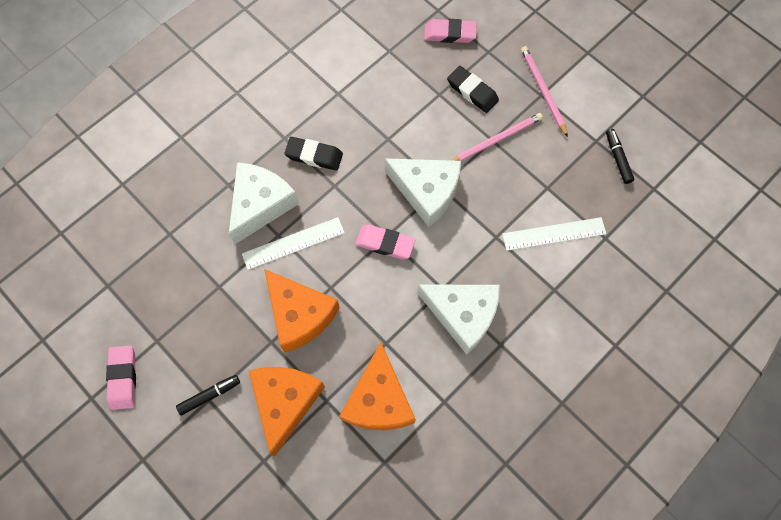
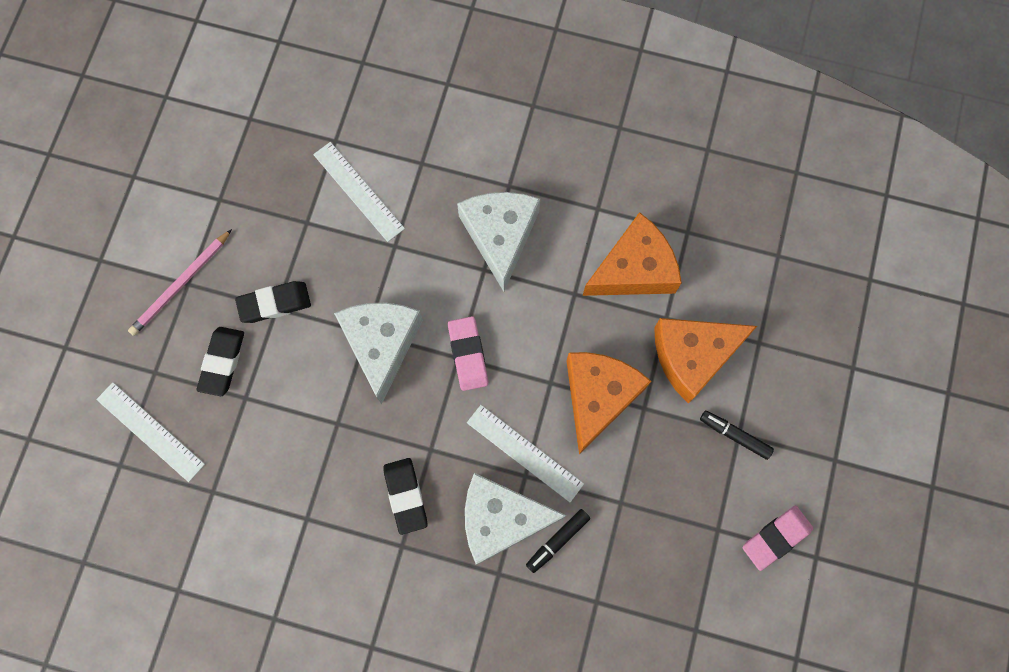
camera: 120 degrees left, 5 degrees up
pink eraser [424,19,477,43] -> white ruler [96,382,205,482]
pink pencil [451,113,543,161] -> black eraser [235,281,311,323]
black marker [606,129,634,184] -> black marker moved to [526,509,590,573]

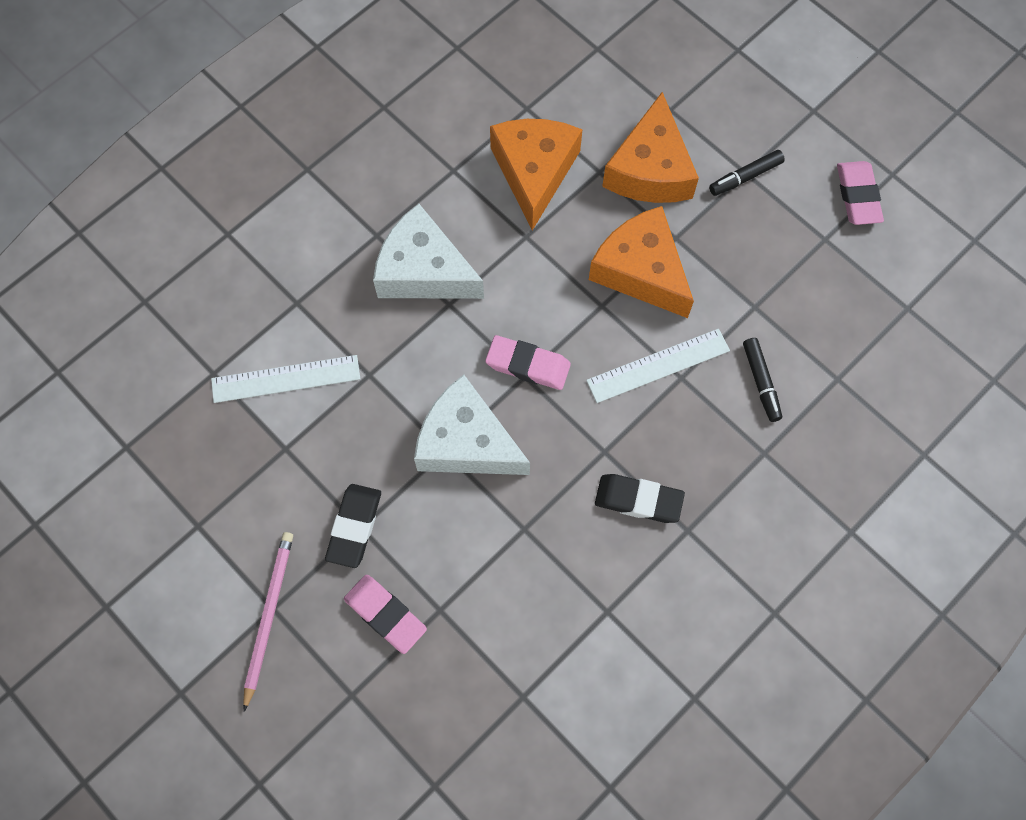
camera: 60 degrees left, 5 degrees down
white ruler [96,382,205,482] -> none
pink pencil [128,229,232,336] -> pink pencil turned 150 degrees counterclockwise [243,532,293,712]
black eraser [197,327,244,396] -> pink eraser [344,575,427,654]
white cheese [465,473,567,565] -> none

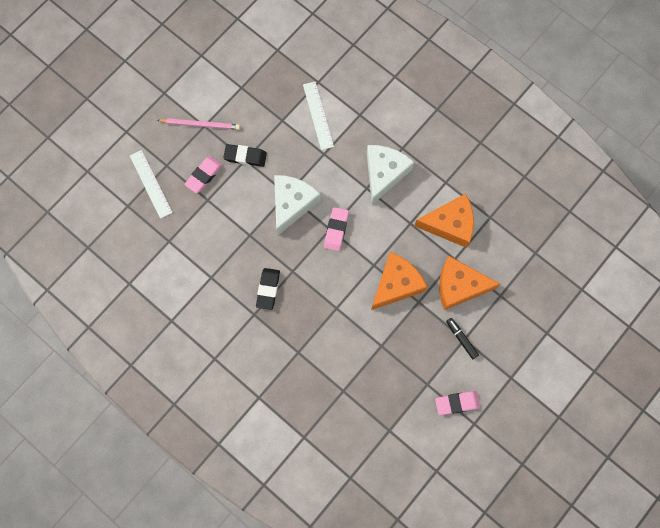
camera: 85 degrees right, 5 degrees up
white ruler [586,329,730,403] -> white ruler moved to [130,150,173,219]
black marker [743,338,782,422] -> none

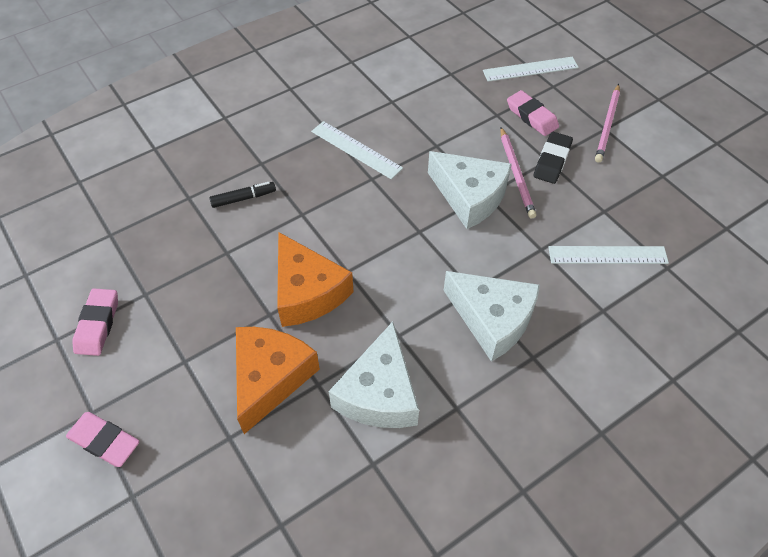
camera: 105 degrees right, 20 degrees down
black eraser [256,268,280,310] -> white ruler [311,121,403,179]
pink eraser [324,207,349,251] -> pink eraser moved to [66,412,140,467]
orange cheese [414,194,474,248] -> white cheese [329,322,419,428]
black marker [446,318,479,359] -> black marker moved to [209,182,276,208]
none -> pink pencil [500,127,536,218]

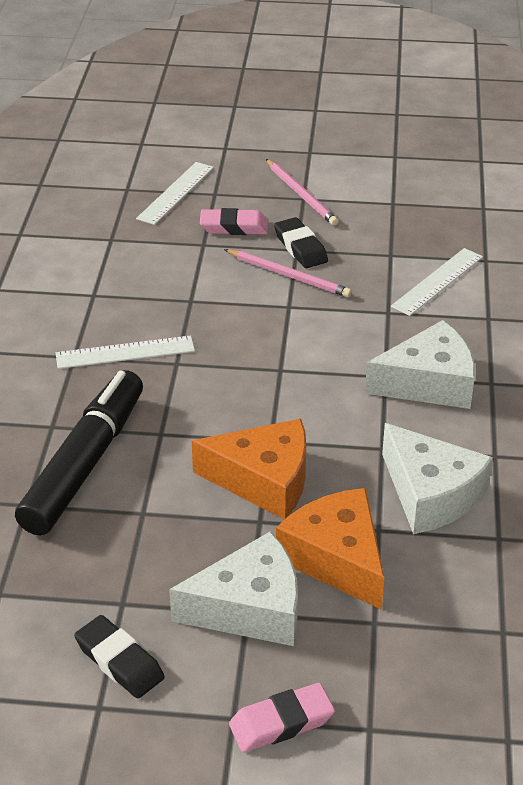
camera: 50 degrees left, 15 degrees down
pink eraser [72,288,118,356] -> black eraser [74,615,165,699]
black marker [209,182,276,208] -> black marker [15,370,143,536], size x2.45
white cheese [428,151,512,229] -> white cheese moved to [169,531,298,646]

